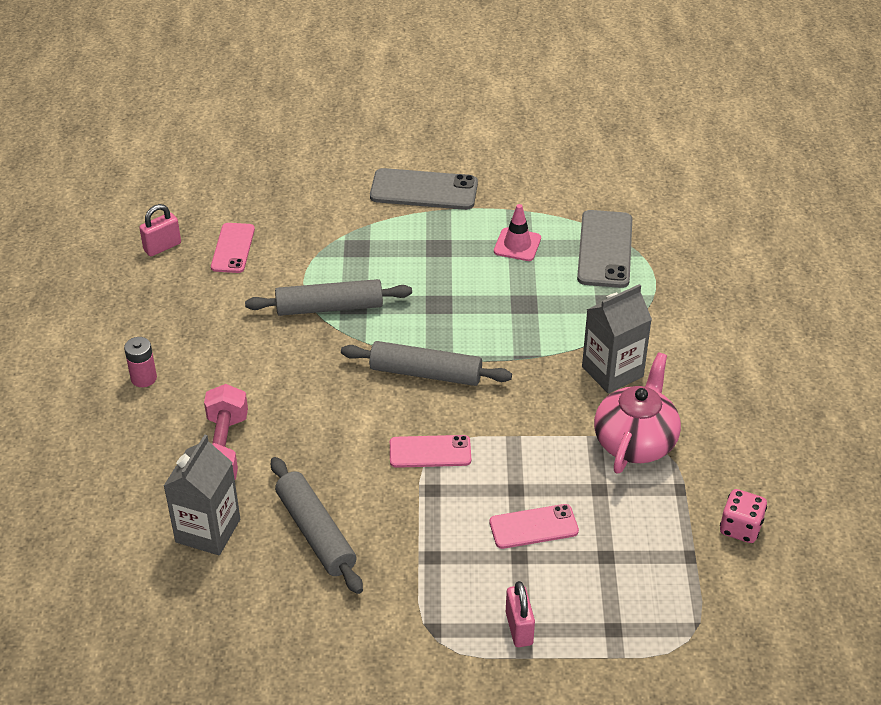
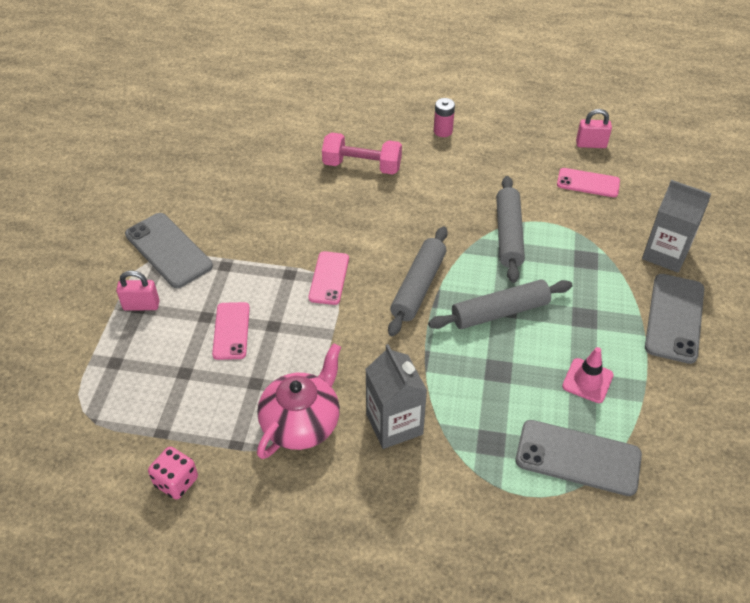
camera: 100 degrees right, 5 degrees up
pink padlock [139,204,181,256] -> pink padlock turned 60 degrees counterclockwise [576,109,612,148]
grey carton [164,435,240,555] -> grey carton moved to [642,180,711,273]
grey rolling pin [271,457,363,594] -> grey rolling pin moved to [428,279,573,329]
pink teapot [594,352,681,474] -> pink teapot turned 90 degrees counterclockwise [257,343,341,459]
none -> grey phone [125,213,213,288]

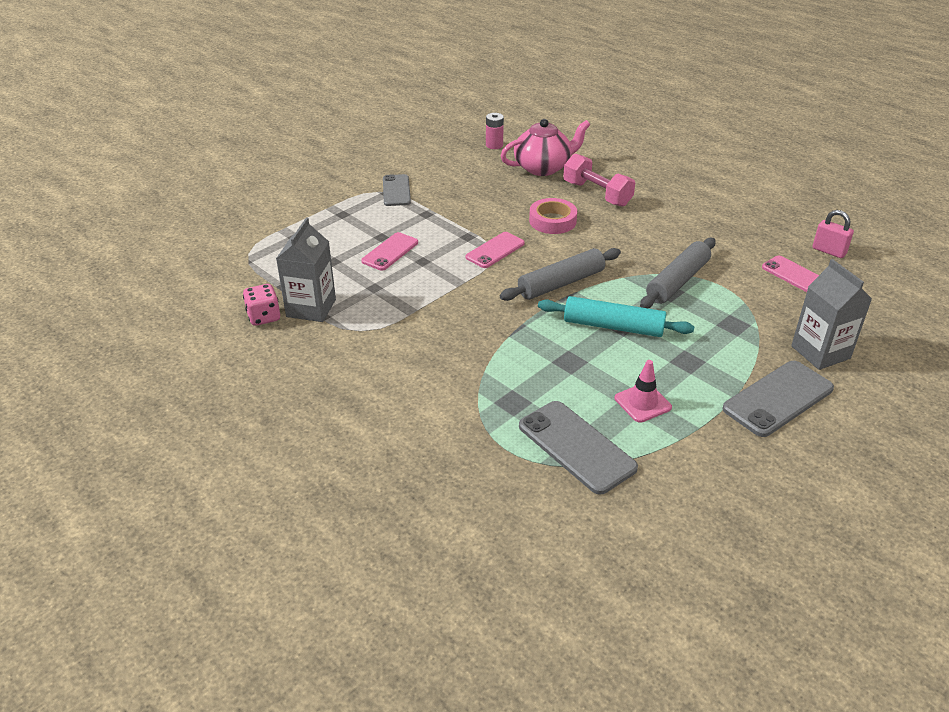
camera: 35 degrees right, 10 degrees down
pink padlock [116,270,160,311] -> none
grey phone [125,213,213,288] -> grey phone [383,174,411,206], size x0.65
pink teapot [257,343,341,459] -> pink teapot moved to [501,119,590,176]
grey carton [365,344,427,449] -> grey carton moved to [276,217,336,322]
grey rolling pin [428,279,573,329] -> turquoise rolling pin [538,296,694,337]
pink battery [434,98,455,137] -> pink battery moved to [486,113,504,149]
none -> pink tape [529,198,577,234]

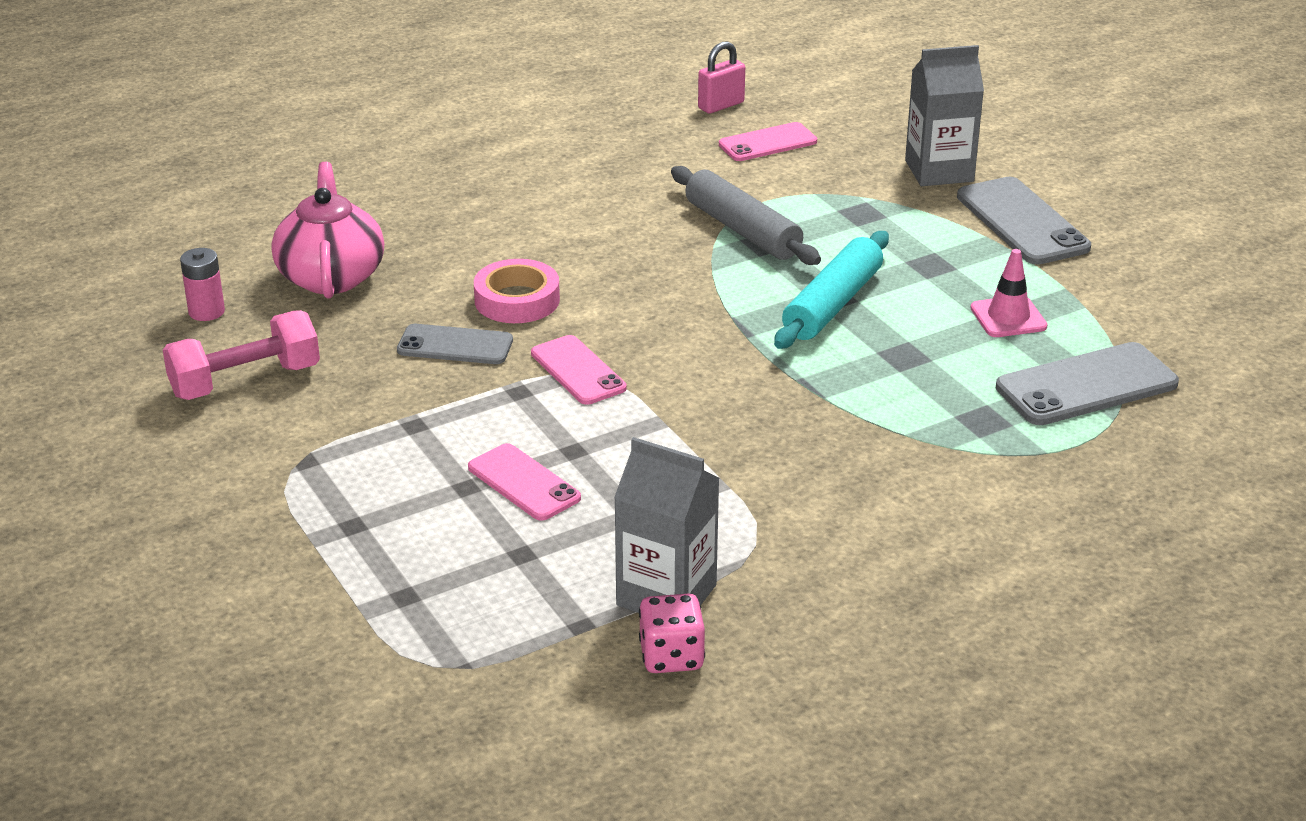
camera: 75 degrees left, 5 degrees down
grey phone [383,174,411,206] -> grey phone moved to [397,324,513,364]
grey rolling pin [500,248,621,301] -> none
pink dumbbell [563,153,635,207] -> pink dumbbell moved to [163,310,320,400]

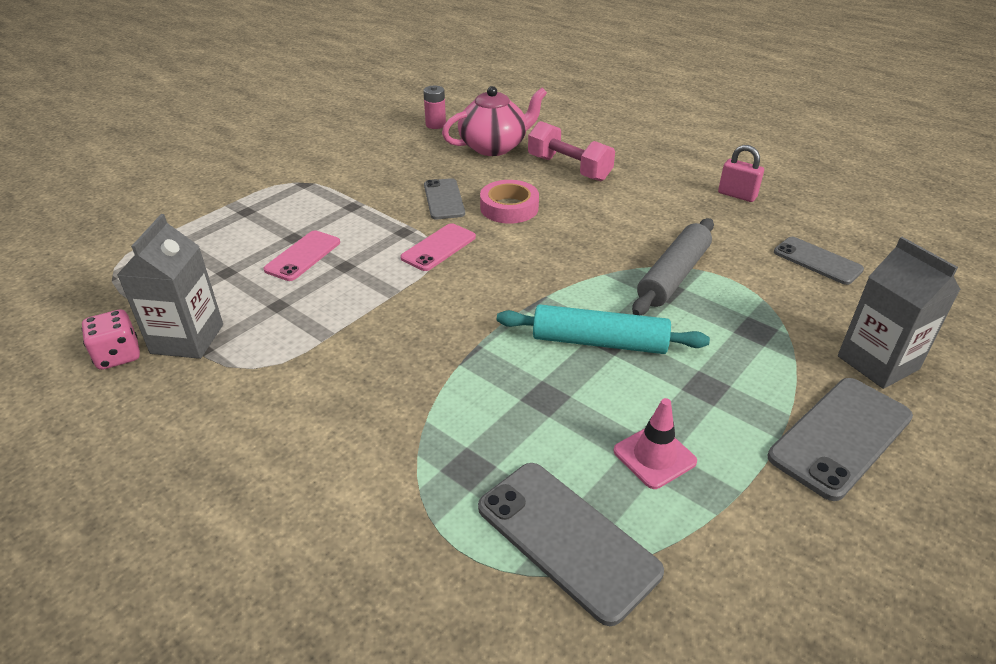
camera: 70 degrees right, 5 degrees up
pink dumbbell [163,310,320,400] -> pink dumbbell moved to [528,121,615,181]
pink padlock [698,41,745,114] -> pink padlock moved to [718,145,764,202]
pink phone [719,122,817,161] -> grey phone [774,237,864,285]

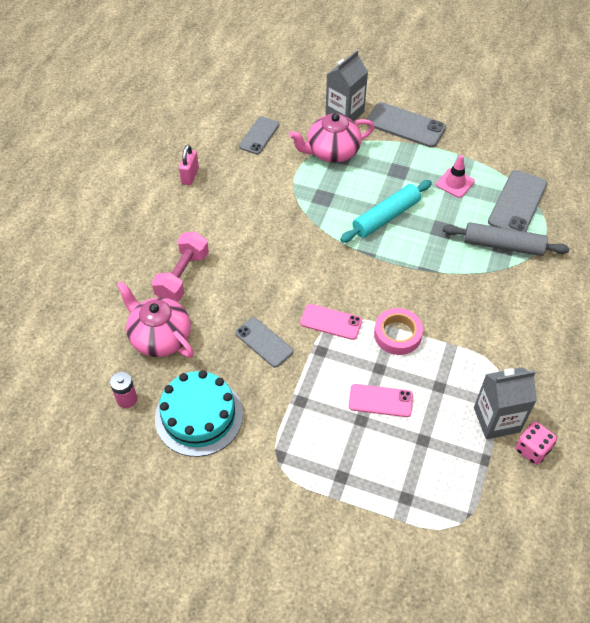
camera: 110 degrees left, 15 degrees up
grey phone [424,178,465,219] -> grey phone turned 75 degrees clockwise [235,317,293,368]
pink tape [480,180,539,224] -> pink tape moved to [374,308,423,355]
turquoise rolling pin [497,304,710,354] -> turquoise rolling pin turned 60 degrees clockwise [340,180,432,243]
grey rolling pin [632,218,714,315] -> grey rolling pin moved to [443,222,569,256]
none -> turquoise cake [155,370,243,457]
none -> pink teapot [289,113,374,163]

